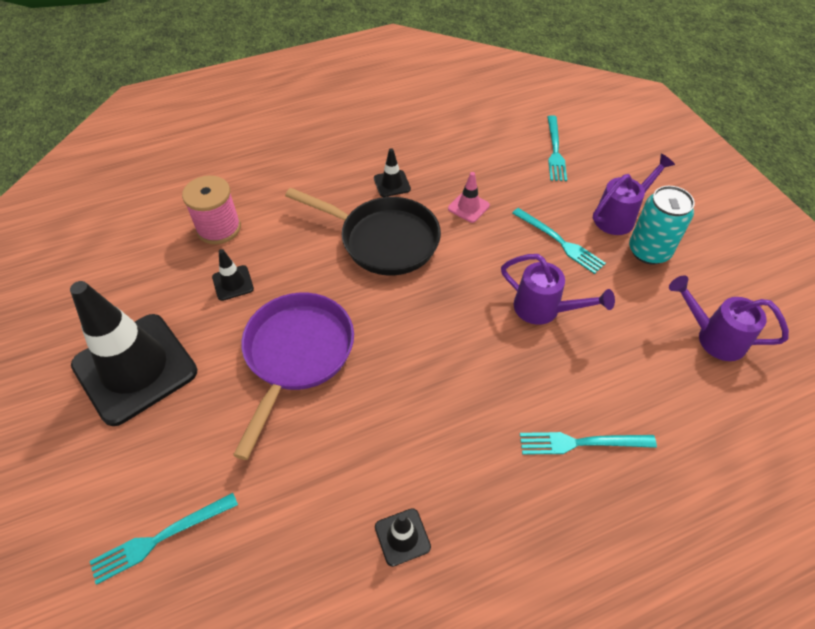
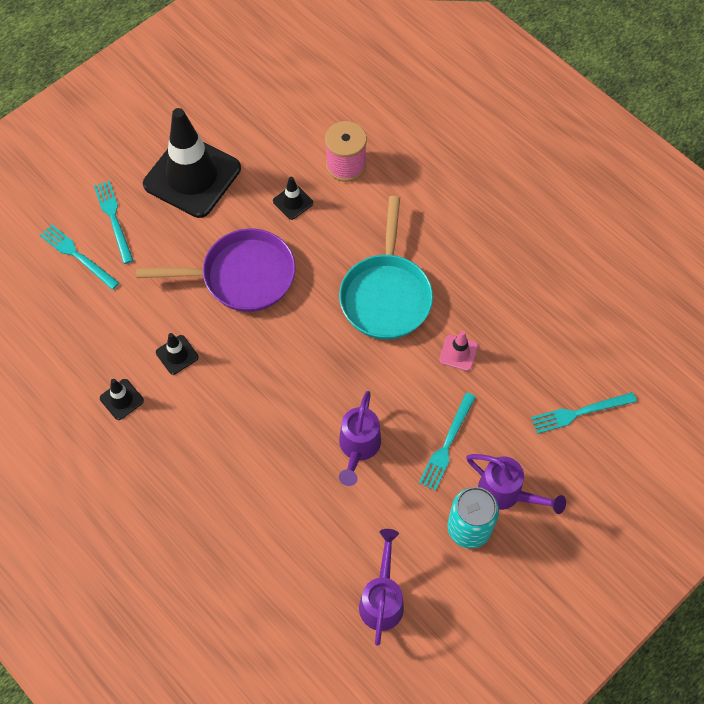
camera: 70 degrees right, 10 degrees up
black pan [285,188,441,275] -> turquoise pan [339,196,433,340]
black traffic cone [374,148,411,197] -> black traffic cone moved to [156,333,199,375]
turquoise fork [520,432,657,455] -> turquoise fork moved to [94,181,134,264]

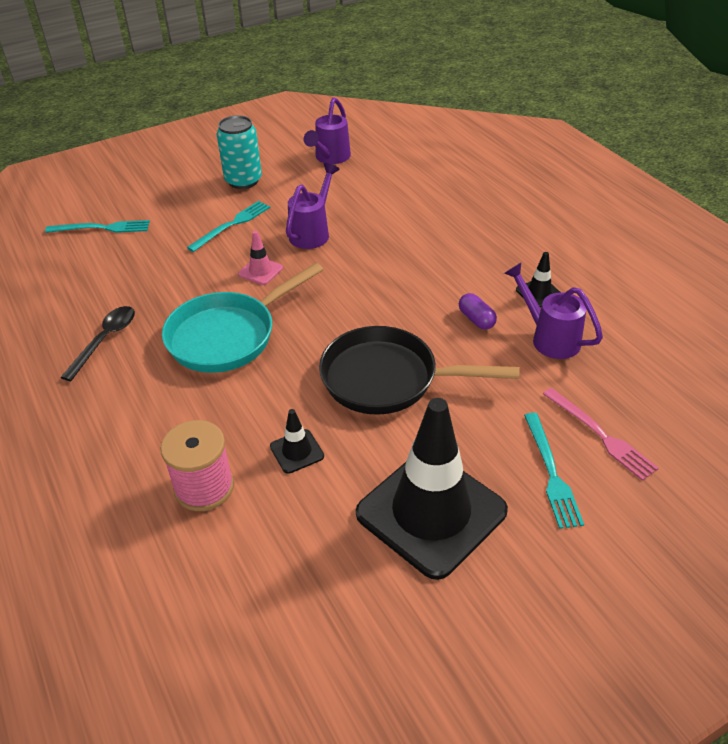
camera: 165 degrees left, 20 degrees down
turquoise fork [40,225,119,290] -> pink fork [543,388,659,481]
purple pan [136,229,296,312] -> black pan [319,326,520,415]
black traffic cone [156,333,199,375] -> purple capsule [459,293,497,330]
turquoise pan [339,196,433,340] -> turquoise pan turned 150 degrees counterclockwise [162,263,323,373]
pink traffic cone [439,331,478,371] -> pink traffic cone moved to [238,231,283,285]
purple watering can [466,454,566,514] -> purple watering can moved to [504,263,603,359]
none -> black spoon [61,306,135,381]

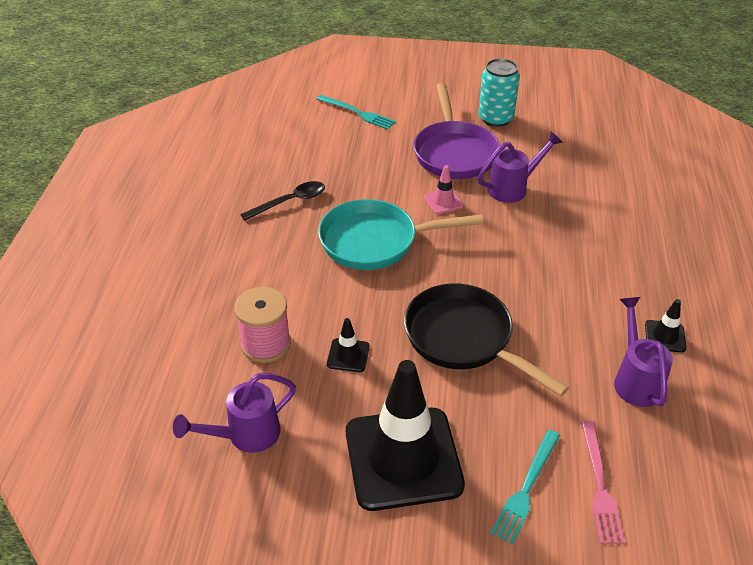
camera: 35 degrees right, 0 degrees up
turquoise fork [187,201,270,252] -> purple pan [413,83,500,179]
purple watering can [304,97,351,164] -> purple watering can moved to [173,373,296,453]
purple capsule [459,293,497,330] -> none

